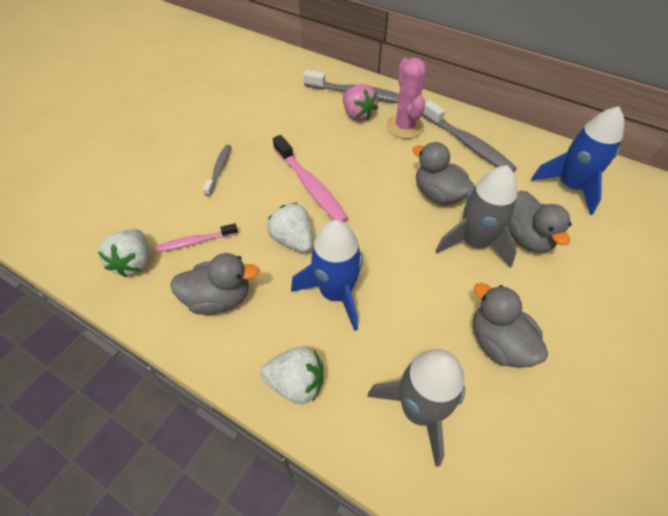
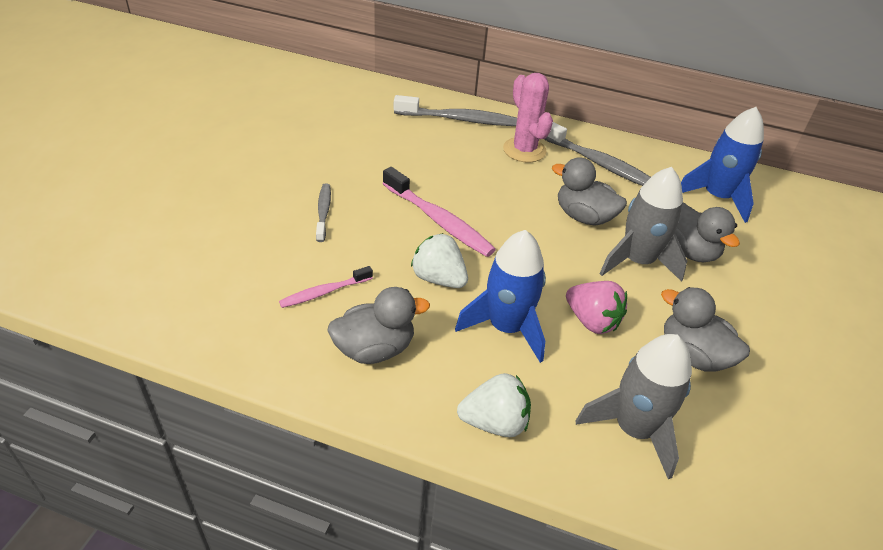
camera: 15 degrees left, 10 degrees down
white strawberry [98,229,149,277] -> none
pink strawberry [343,84,378,121] -> pink strawberry moved to [566,281,627,334]

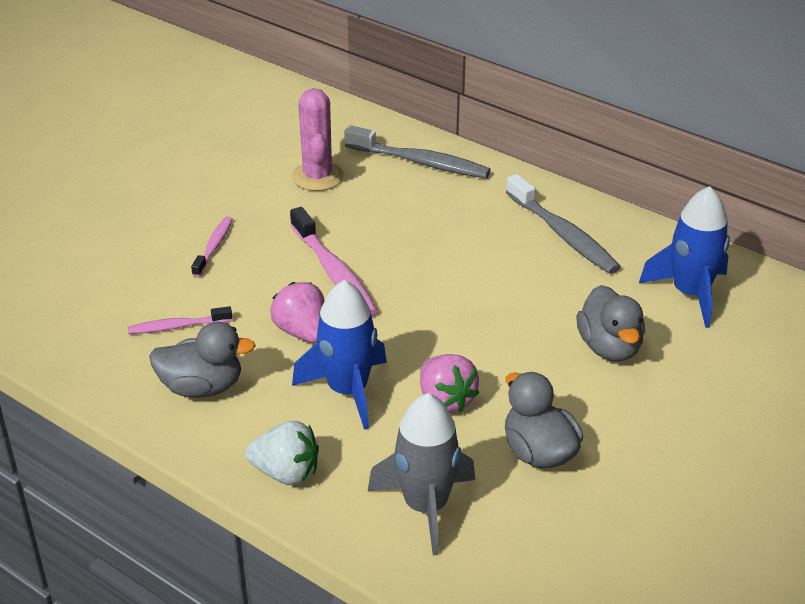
camera: 20 degrees right, 5 degrees down
grey toothbrush [316,183,331,242] -> pink toothbrush [191,216,233,277]
white strawberry [411,233,468,288] -> pink strawberry [270,282,324,343]
pink cactus [503,73,553,162] -> pink cactus moved to [292,88,343,191]
grey duck [552,157,627,226] -> none
grey rocket [599,167,687,282] -> none

